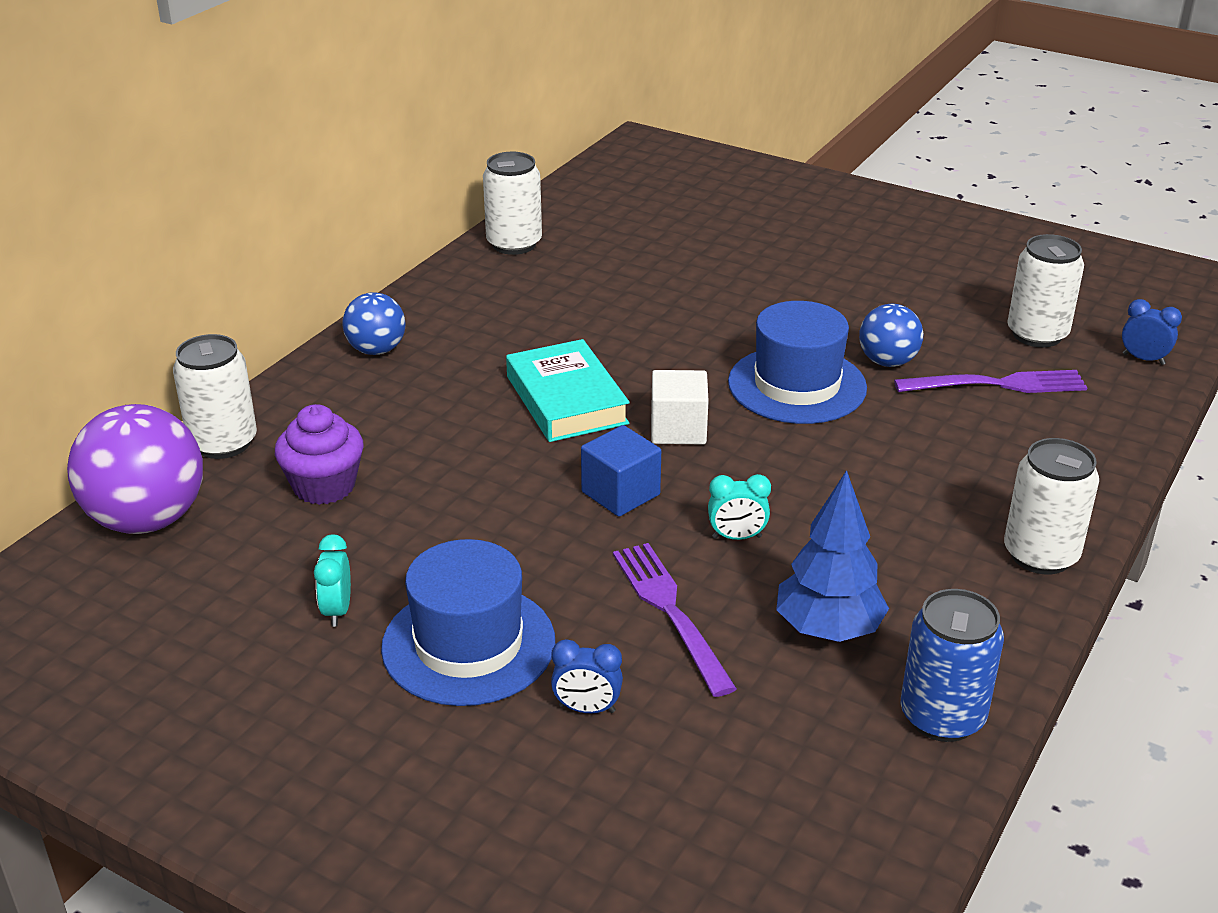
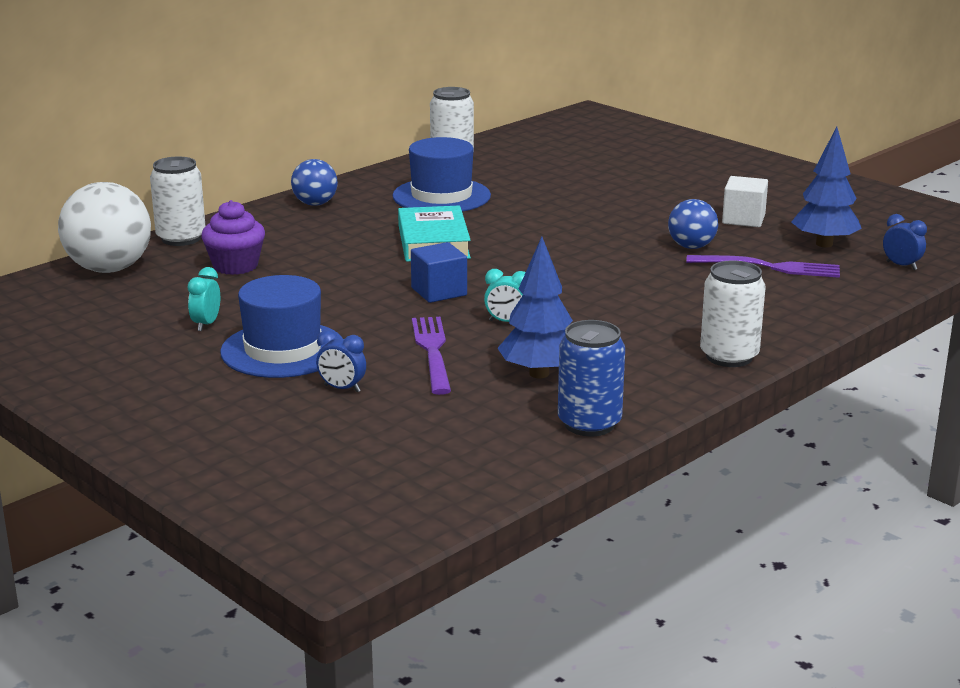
camera: 15 degrees right, 10 degrees down
purple ball [67,404,203,534] -> white ball [58,182,151,273]
white cube [651,370,709,444] -> white cube moved to [722,176,768,227]
blue hat [728,301,867,424] -> blue hat moved to [393,137,491,212]
white can [1007,234,1084,347] -> blue tree [791,127,862,247]

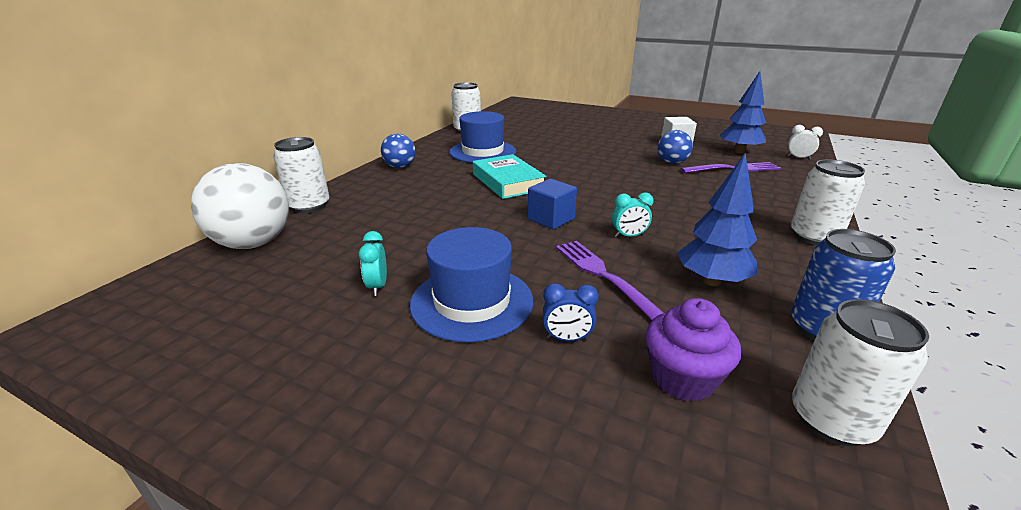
camera: 20 degrees left, 5 degrees up
purple cupcake [201,200,265,275] -> purple cupcake moved to [646,298,741,401]
blue clock [883,214,927,270] -> white clock [787,125,823,160]
none -> white can [792,299,929,446]

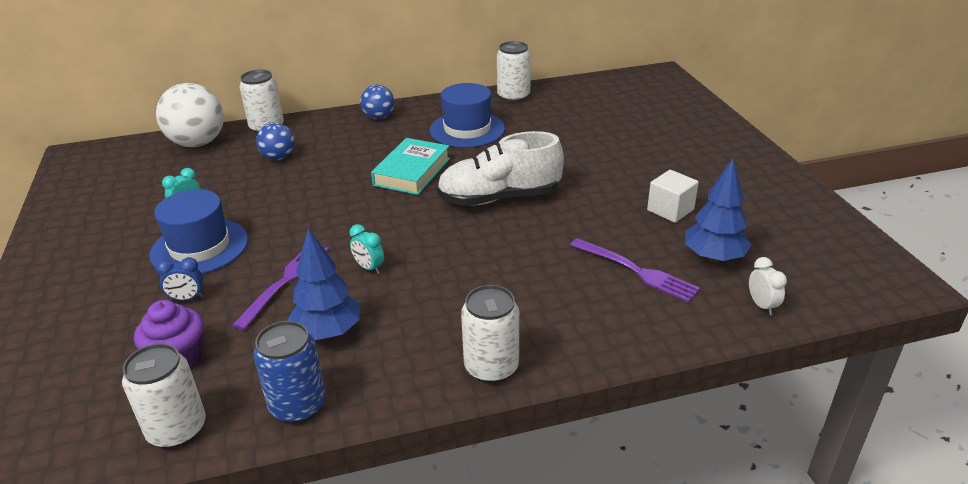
camera: 50 degrees right, 5 degrees up
blue cube [528,179,577,230] -> none
blue clock [543,283,599,341] -> blue clock turned 60 degrees counterclockwise [156,257,204,301]
blue ball [658,130,693,164] -> blue ball moved to [256,123,295,160]
none -> white shoe [437,131,564,206]

